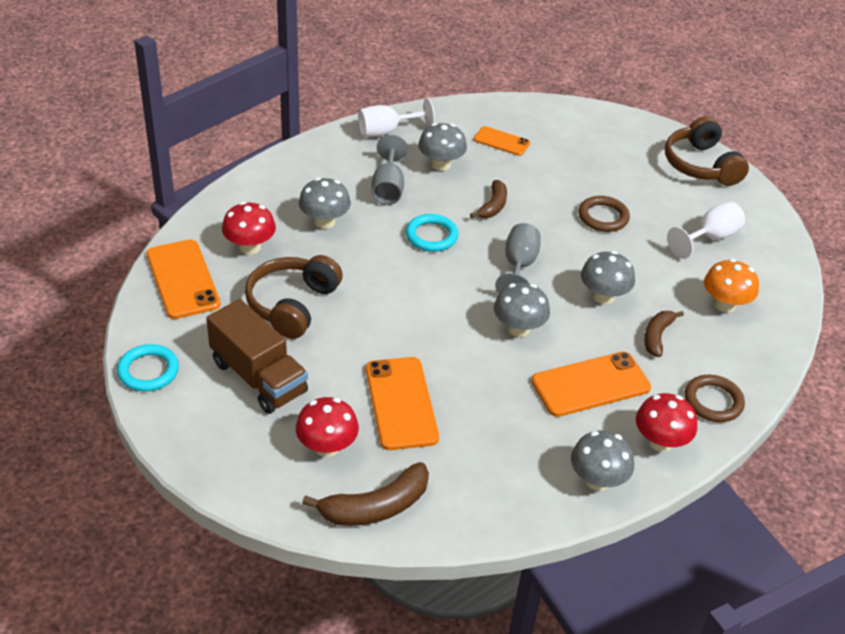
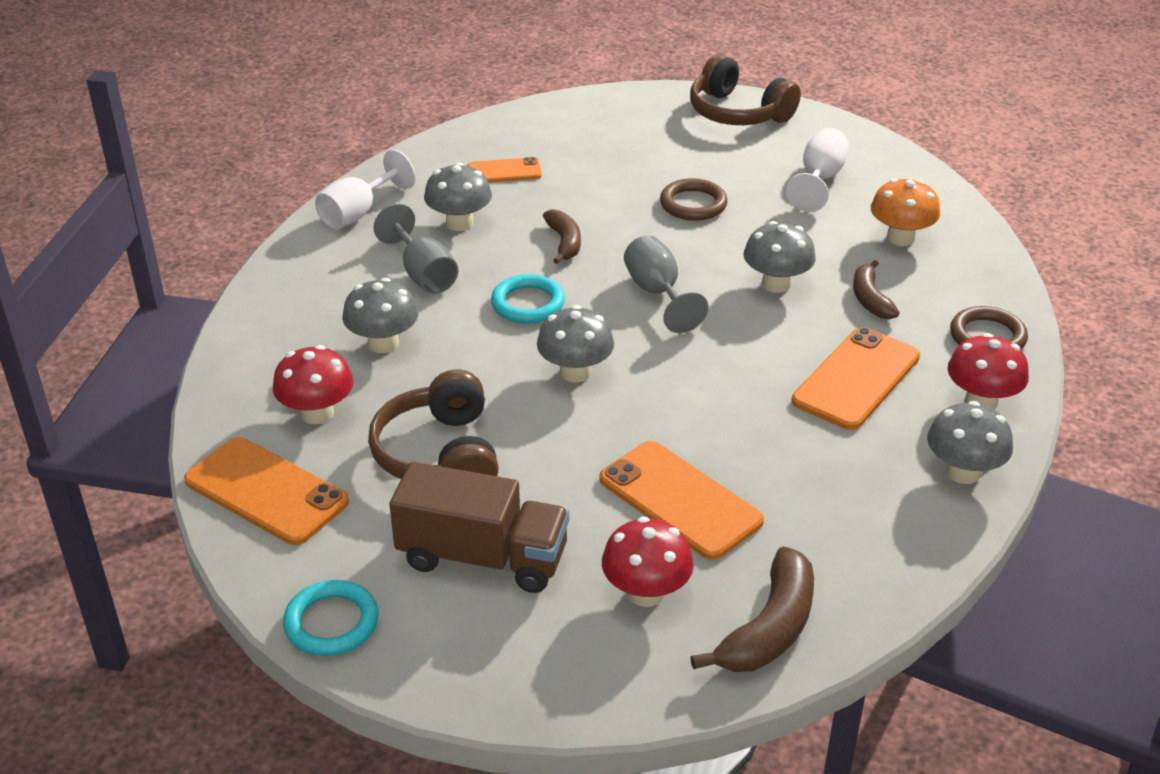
camera: 30 degrees left, 5 degrees down
grey mushroom [494,283,550,337] -> grey mushroom moved to [537,305,614,383]

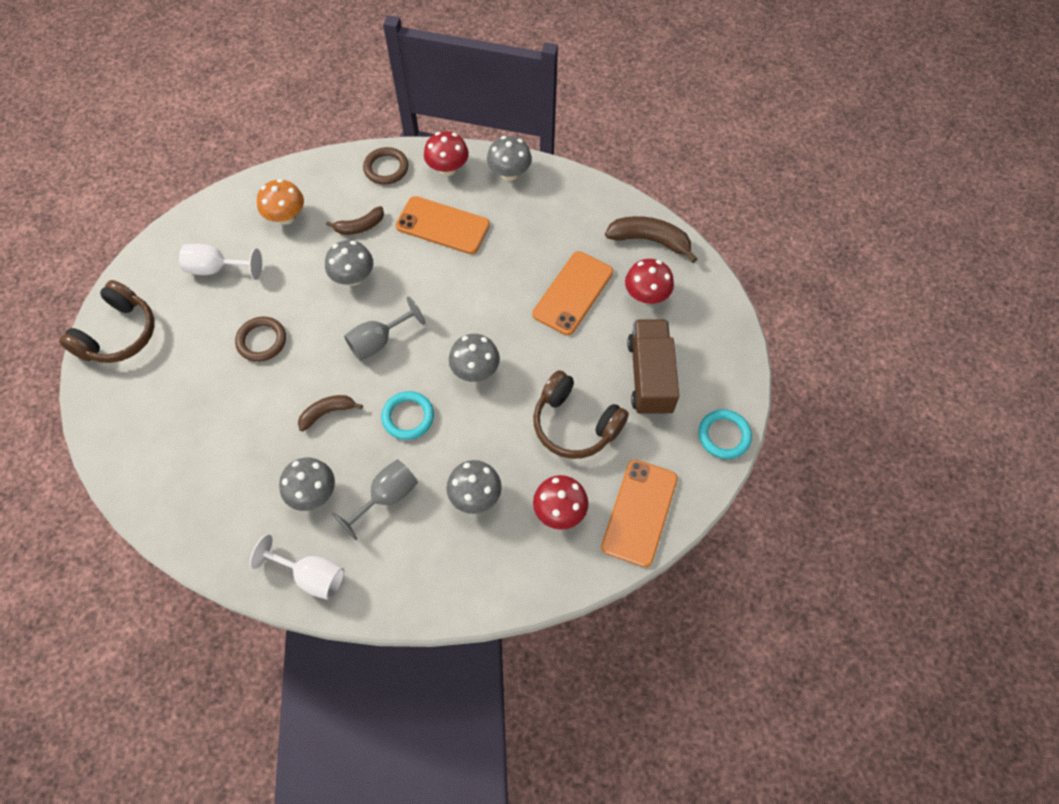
camera: 105 degrees left, 25 degrees up
brown headphones [368,370,499,479] -> brown headphones turned 60 degrees clockwise [533,370,629,459]
orange phone [467,157,542,182] -> none

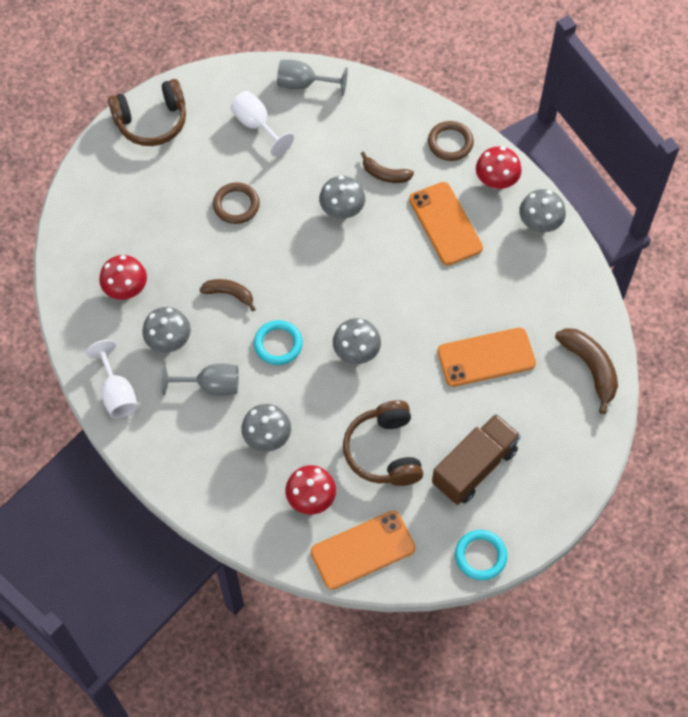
camera: 45 degrees right, 0 degrees up
orange mushroom [257,179,304,225] -> none
grey goblet [344,296,425,361] -> grey goblet moved to [277,60,348,96]
red mushroom [625,259,674,304] -> red mushroom moved to [99,255,147,300]

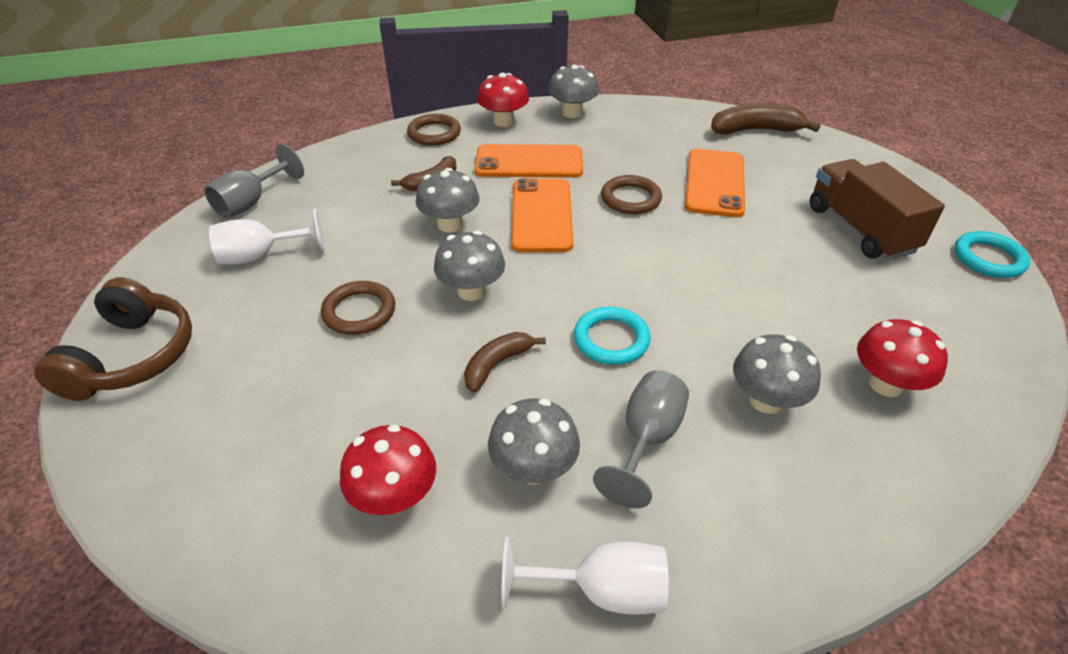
camera: 65 degrees left, 20 degrees down
orange phone [311,511,415,590] -> orange phone moved to [511,178,573,252]
grey mushroom [333,318,381,364] -> grey mushroom moved to [434,231,505,301]
brown headphones [343,400,423,486] -> none
none -> brown ring [601,175,662,214]

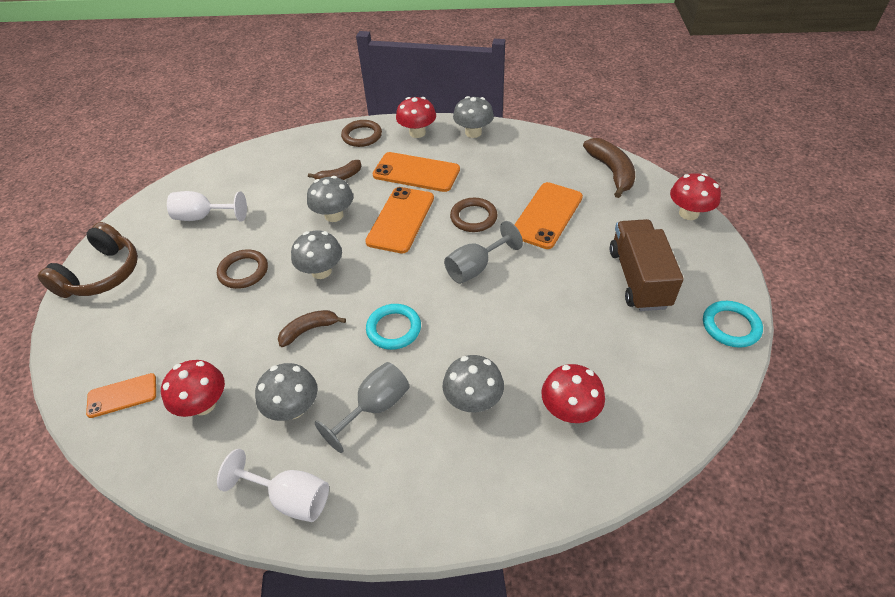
camera: 20 degrees right, 5 degrees up
grey goblet [204,144,304,219] -> grey goblet moved to [444,221,523,284]
brown banana [711,103,820,135] -> brown banana turned 60 degrees clockwise [583,138,635,198]
none -> orange phone [86,373,156,418]
none -> red mushroom [670,173,721,220]

